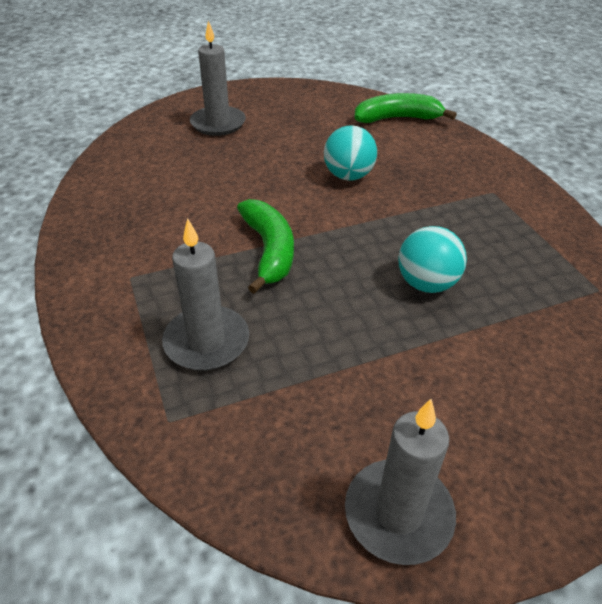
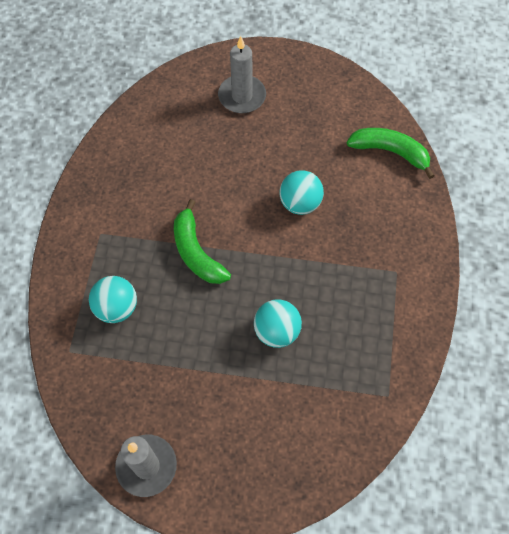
camera: 30 degrees right, 20 degrees up
grey candle [162,218,249,371] -> turquoise ball [89,276,137,323]
green banana [237,199,294,294] -> green banana turned 135 degrees clockwise [174,199,231,284]

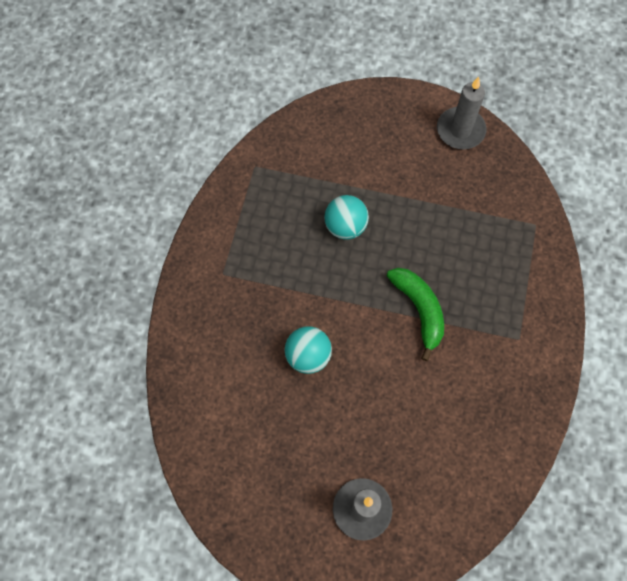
camera: 175 degrees left, 5 degrees up
turquoise ball [89,276,137,323] -> none
green banana [347,128,435,179] -> none

